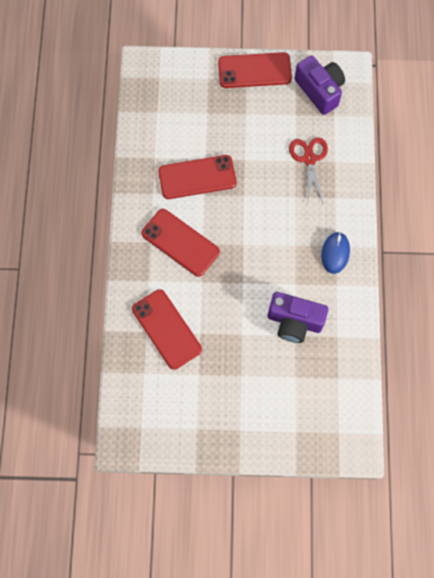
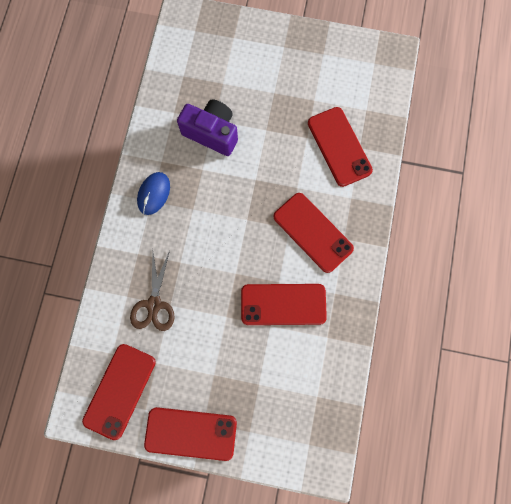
camera: 170 degrees left, 5 degrees up
red scissors [289,137,328,203] -> brown scissors [130,250,174,331]
purple camera [294,55,345,115] -> red phone [82,344,156,440]

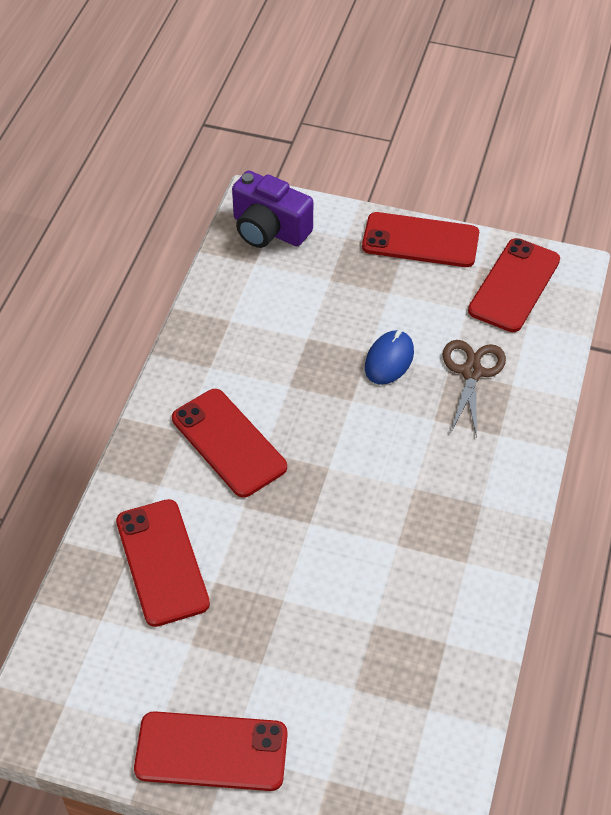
camera: 175 degrees left, 25 degrees down
blue mouse [137,172,170,215] -> blue mouse moved to [365,330,414,385]
purple camera [177,100,238,156] -> purple camera moved to [232,171,313,248]
red phone [241,284,327,325] -> red phone moved to [134,711,287,791]

